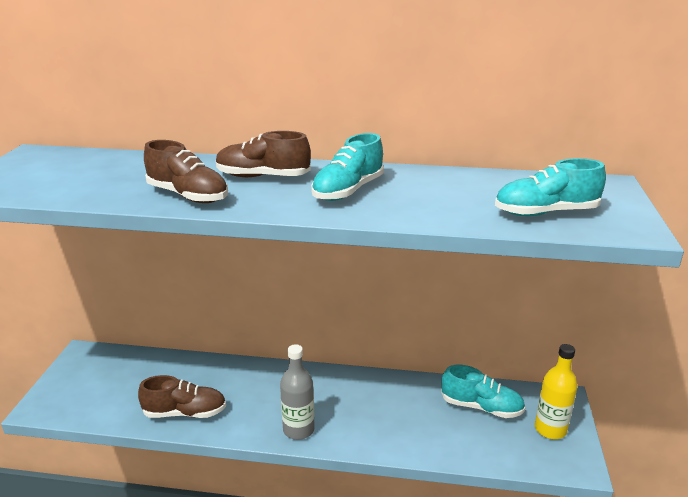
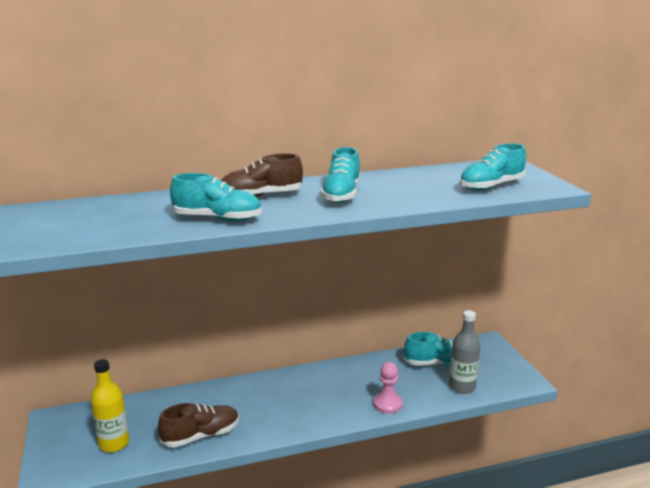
camera: 25 degrees left, 5 degrees down
brown shoe [144,140,228,203] -> turquoise shoe [170,173,262,221]
grey bottle [280,344,315,440] -> grey bottle moved to [449,310,480,394]
yellow bottle [535,344,578,439] -> yellow bottle moved to [91,359,129,452]
none -> pink pawn [373,362,402,414]

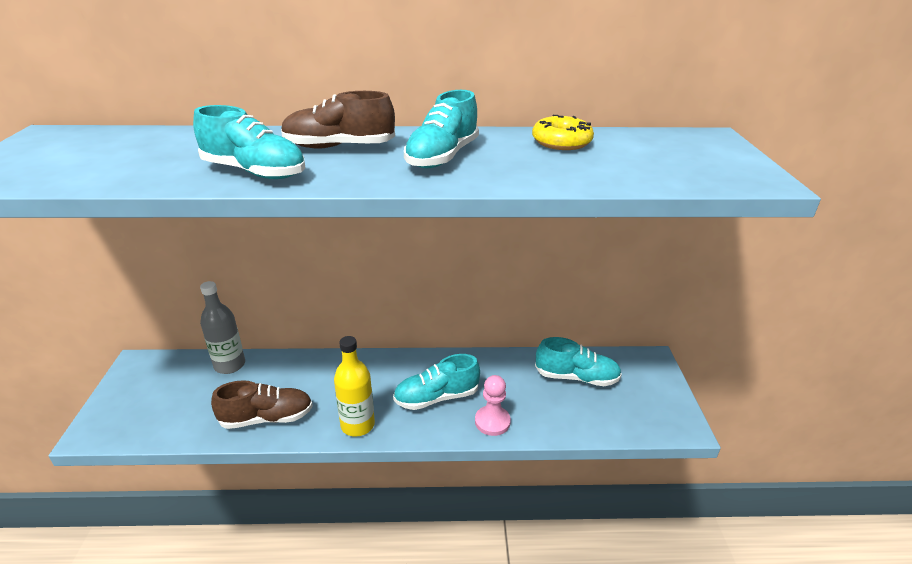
camera: 15 degrees right, 10 degrees up
yellow bottle [91,359,129,452] -> yellow bottle moved to [334,336,375,437]
grey bottle [449,310,480,394] -> grey bottle moved to [200,281,245,374]
turquoise shoe [460,144,526,191] -> turquoise shoe moved to [393,354,480,410]
none -> yellow donut [532,115,594,150]

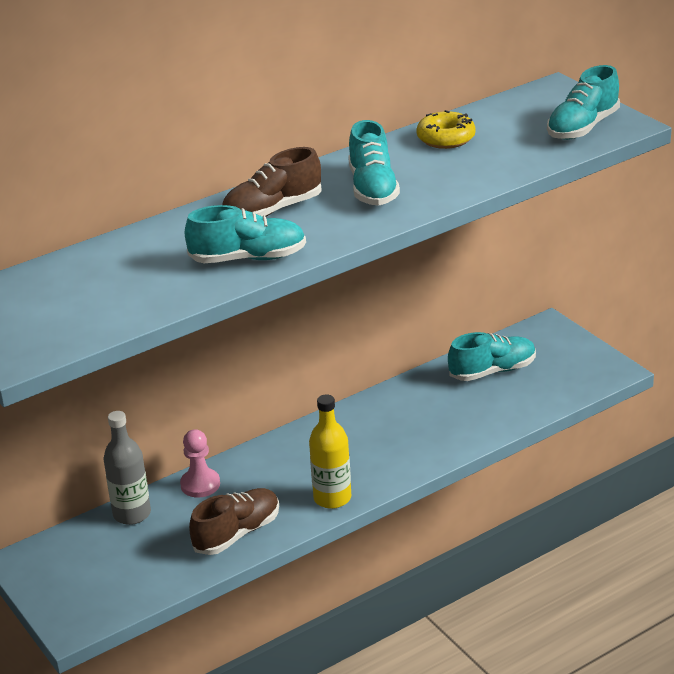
camera: 30 degrees left, 0 degrees up
turquoise shoe [393,354,480,410] -> turquoise shoe moved to [547,65,620,140]
pink pawn [475,375,511,436] -> pink pawn moved to [180,429,220,497]

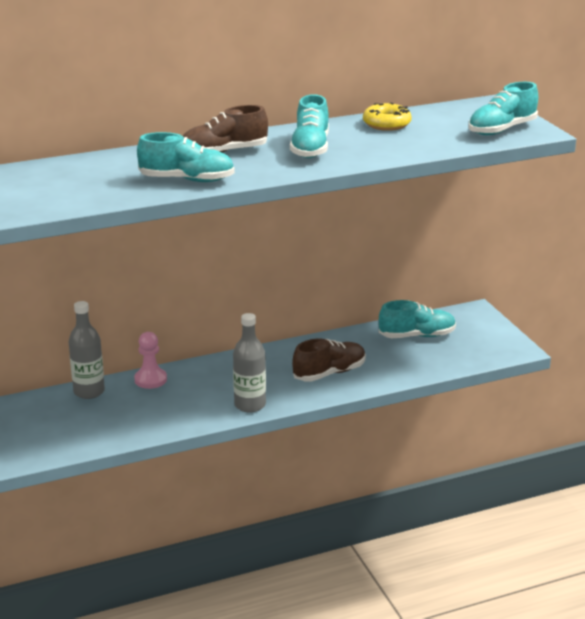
camera: 10 degrees right, 5 degrees down
brown shoe [189,488,279,555] -> brown shoe moved to [292,339,366,382]
yellow bottle [309,394,351,509] -> grey bottle [233,313,266,413]

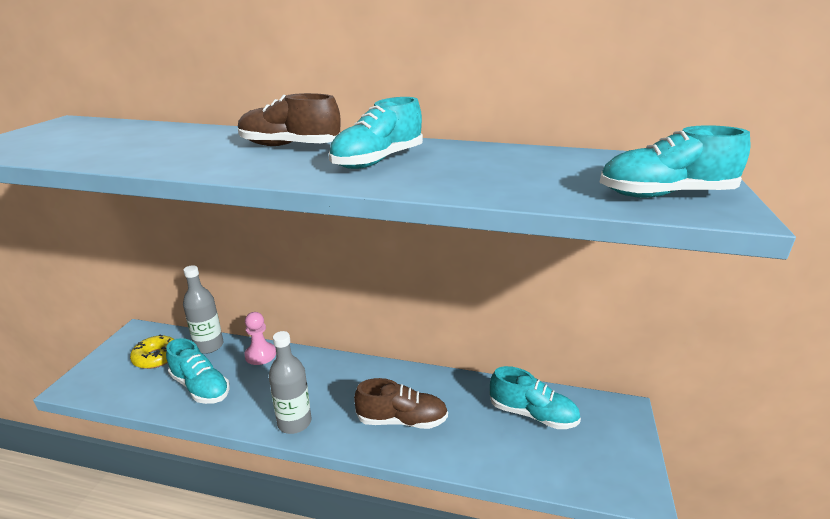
camera: 35 degrees right, 0 degrees up
turquoise shoe [137,132,235,182] -> turquoise shoe moved to [166,338,230,404]
yellow donut [363,102,412,131] -> yellow donut moved to [130,335,174,369]

